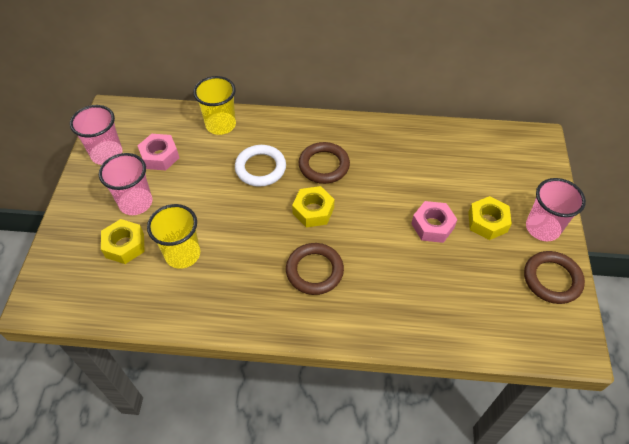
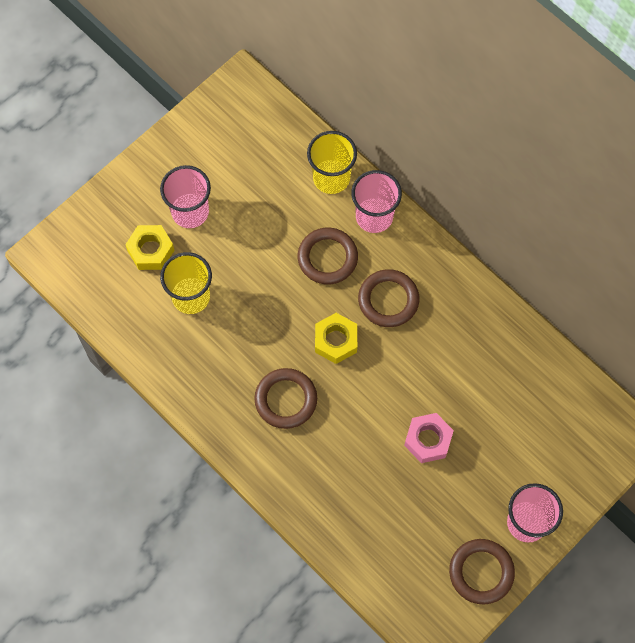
camera: 40 degrees right, 15 degrees up
pink cup [70,105,123,165] -> pink cup moved to [351,170,402,233]
pink nut [138,134,179,170] -> none
white ring [235,145,286,187] -> brown ring [298,228,358,284]
yellow nut [468,196,512,240] -> none

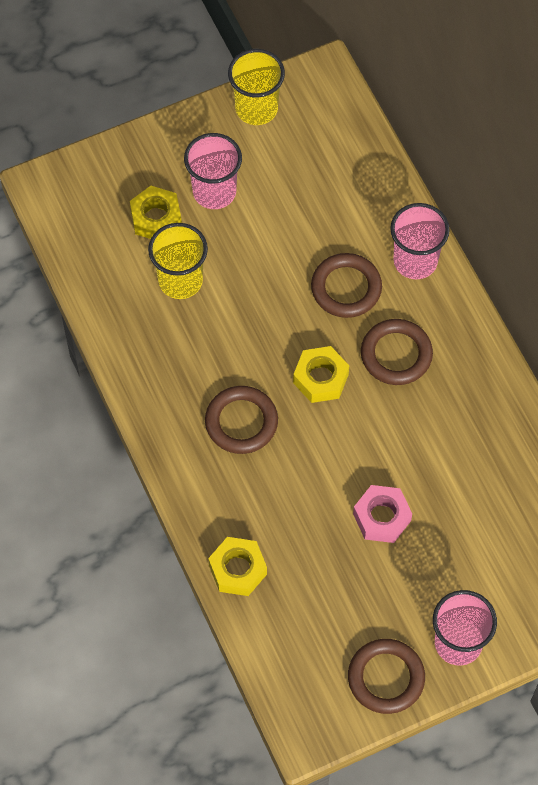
camera: 20 degrees right, 5 degrees down
yellow cup [307,131,357,194] -> yellow cup moved to [228,49,285,125]
none -> yellow nut [208,537,267,596]

